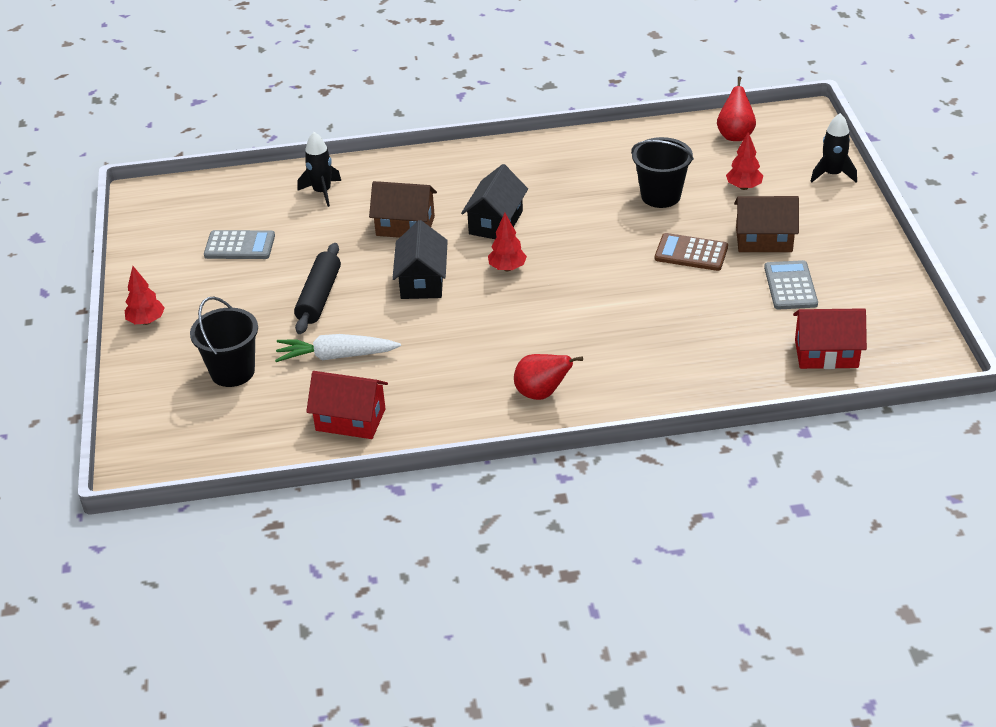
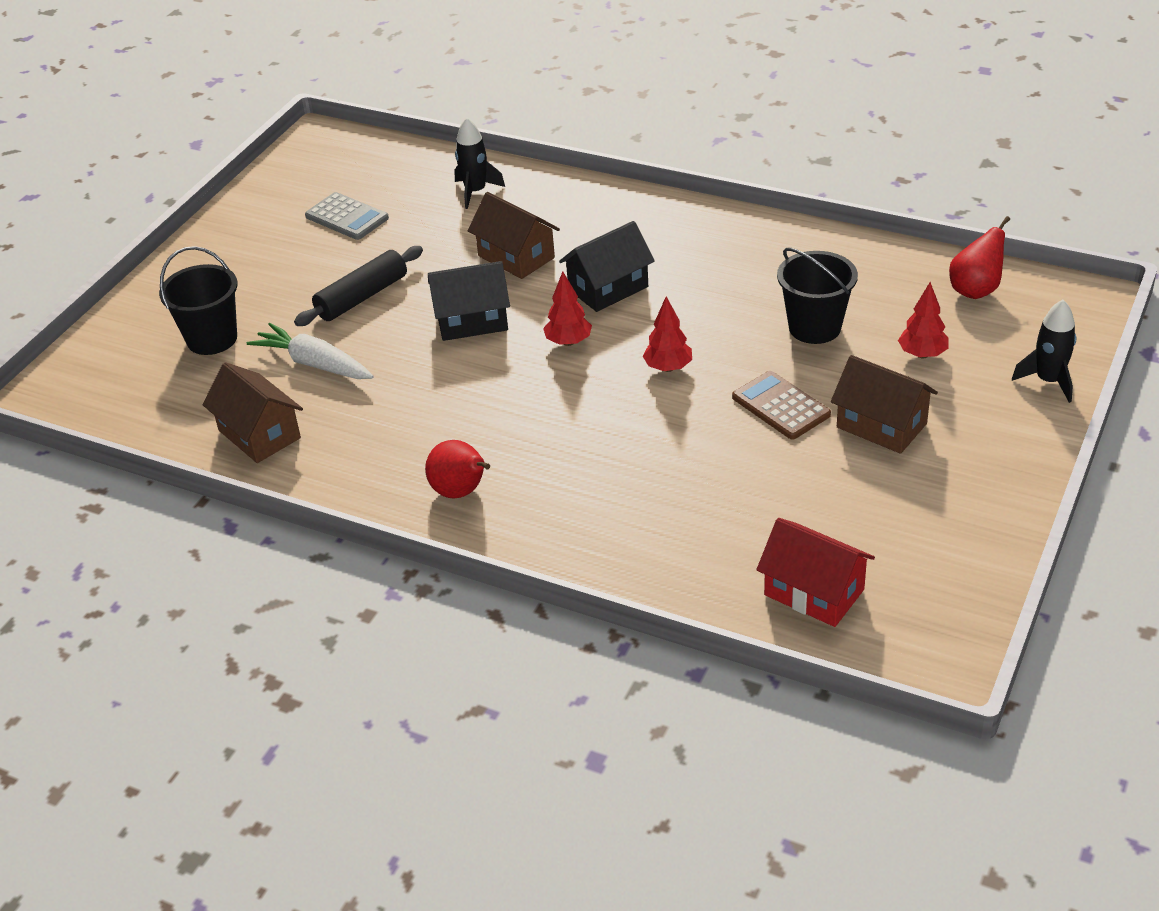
camera: 35 degrees right, 0 degrees up
red tree [125,266,165,325] -> red tree moved to [643,296,692,372]
red house [306,371,388,439] -> brown house [202,362,303,463]
black house [392,220,448,299] -> black house turned 45 degrees clockwise [428,261,510,341]
grey calculator [764,260,818,310] -> none

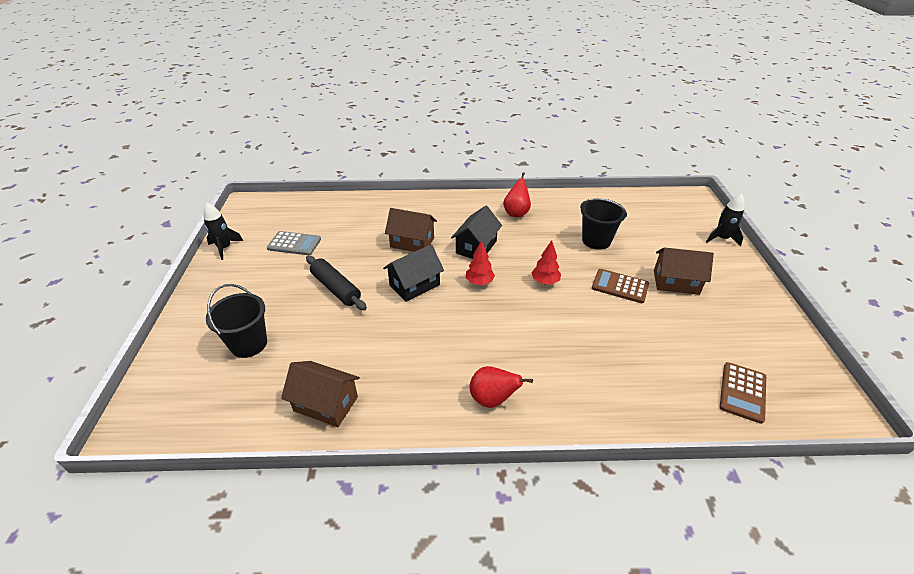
camera: 30 degrees left, 0 degrees up
white carrot [247,323,374,379] -> none
black rolling pin [294,246,423,326] -> black rolling pin turned 60 degrees counterclockwise [306,256,367,311]
black rocket [454,117,505,209] -> black rocket moved to [203,203,243,260]
red house [756,518,875,627] -> brown calculator [720,362,766,424]
red tree [898,282,949,358] -> none
red pear [949,216,1010,299] -> red pear moved to [503,172,531,217]

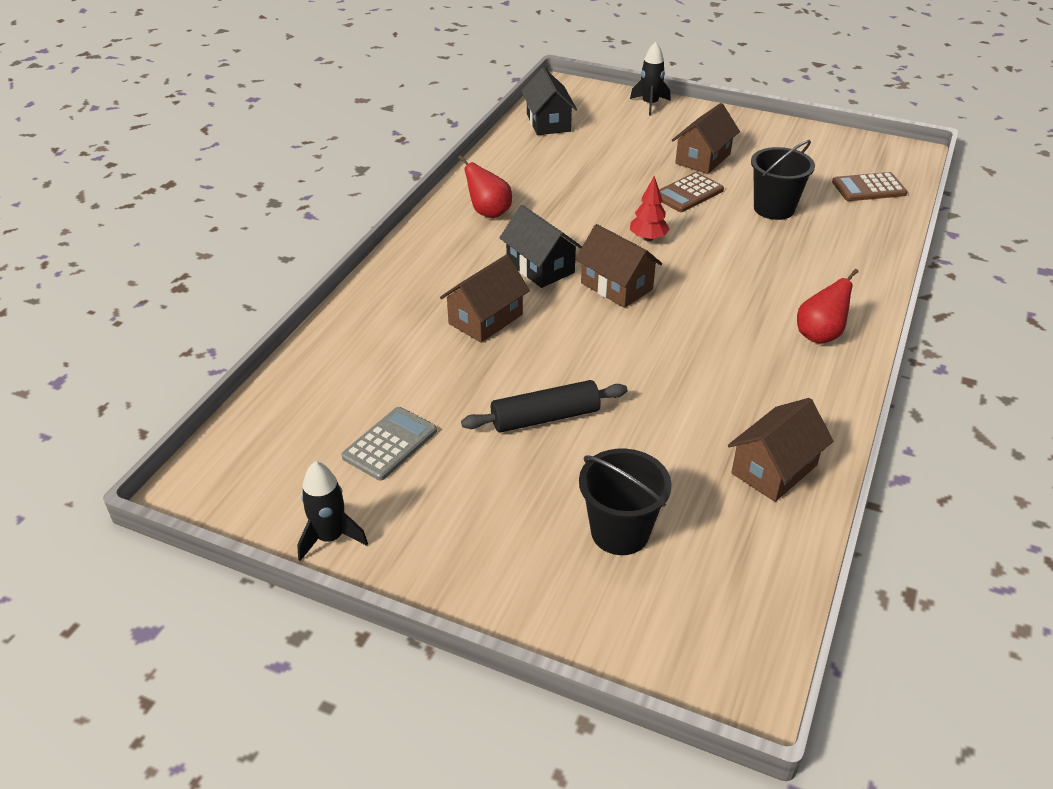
camera: 65 degrees left, 0 degrees up
black house [383,244,444,302] -> black house moved to [521,68,577,135]
red tree [466,240,495,285] -> brown house [575,224,662,308]
black bucket [580,198,627,250] -> black bucket moved to [751,140,815,220]
brown calculator [720,362,766,424] -> brown calculator turned 120 degrees clockwise [832,172,908,201]

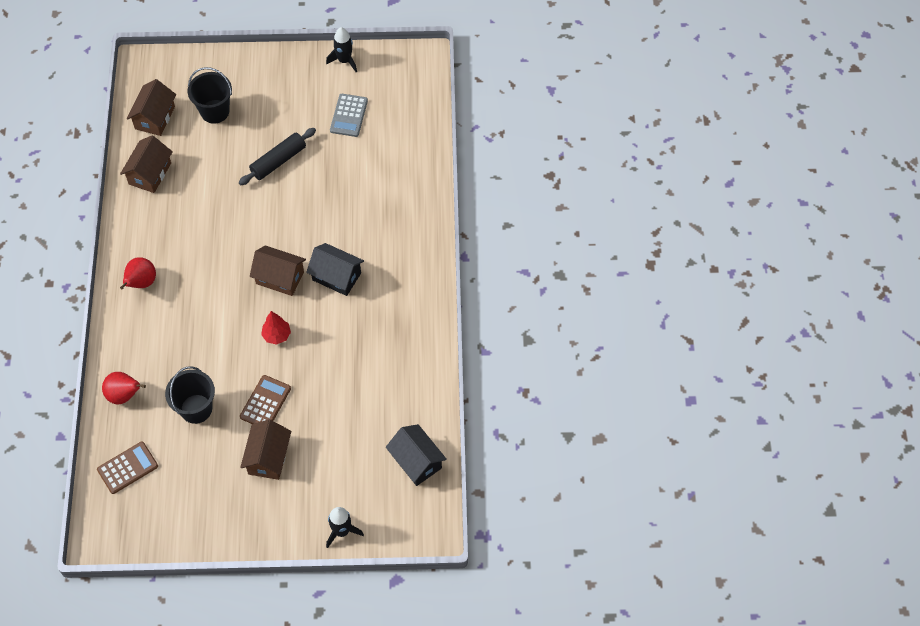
camera: 155 degrees right, 20 degrees up
brown house [440,254,530,343] -> brown house moved to [127,79,176,136]
red pear [458,155,512,218] -> red pear moved to [102,372,146,404]

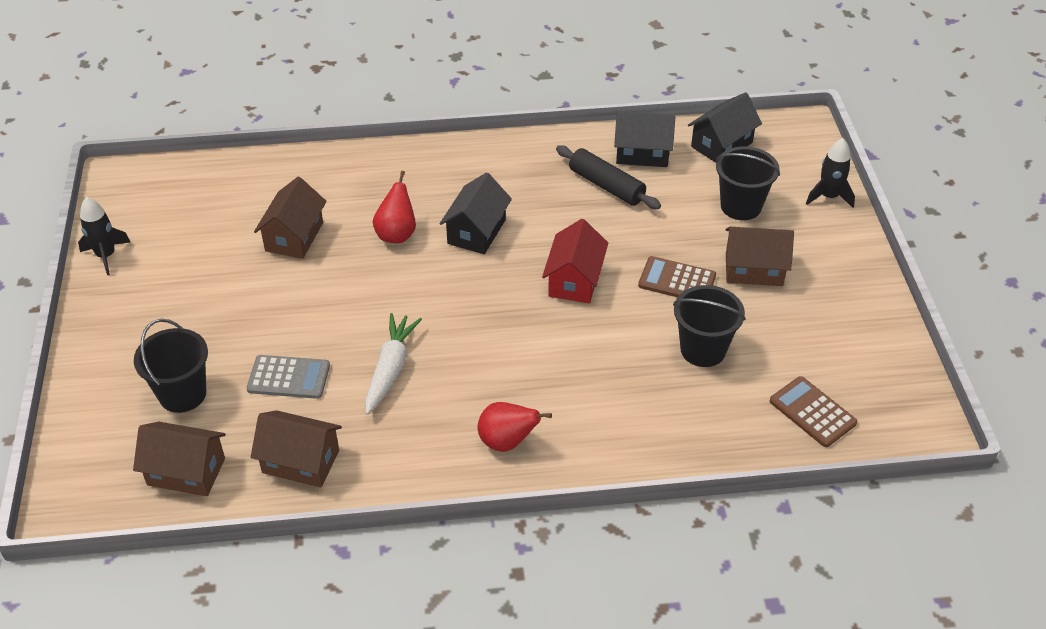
camera: 95 degrees left, 15 degrees down
red pear [102,372,146,404] -> red pear moved to [373,171,416,244]
black rolling pin [239,128,316,185] -> black rolling pin moved to [556,145,661,209]
brown house [250,246,306,296] -> brown house moved to [254,177,327,259]
red tree [261,311,291,345] -> red house [542,219,608,303]
grey calculator [330,94,368,137] -> grey calculator moved to [247,355,330,399]
none -> white carrot [365,313,422,415]
none -> black house [614,111,676,167]
none -> black bucket [715,146,780,220]

